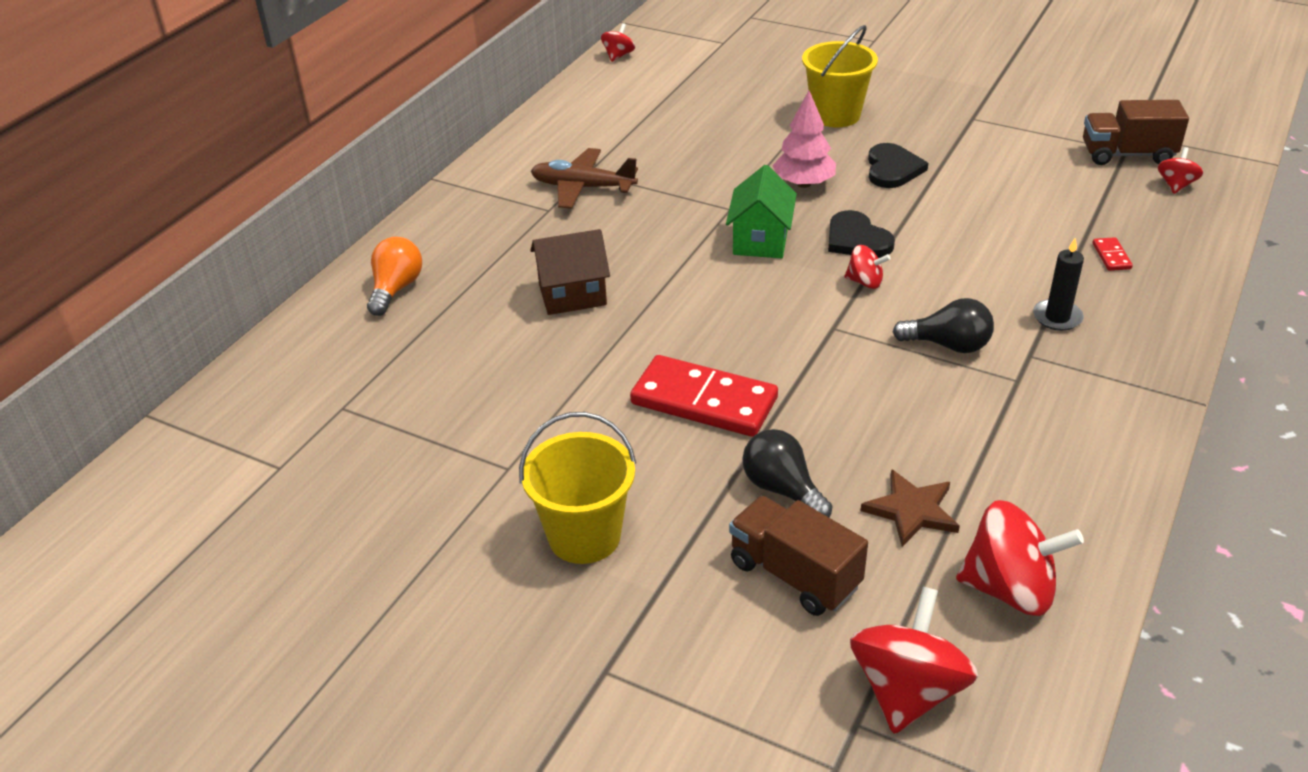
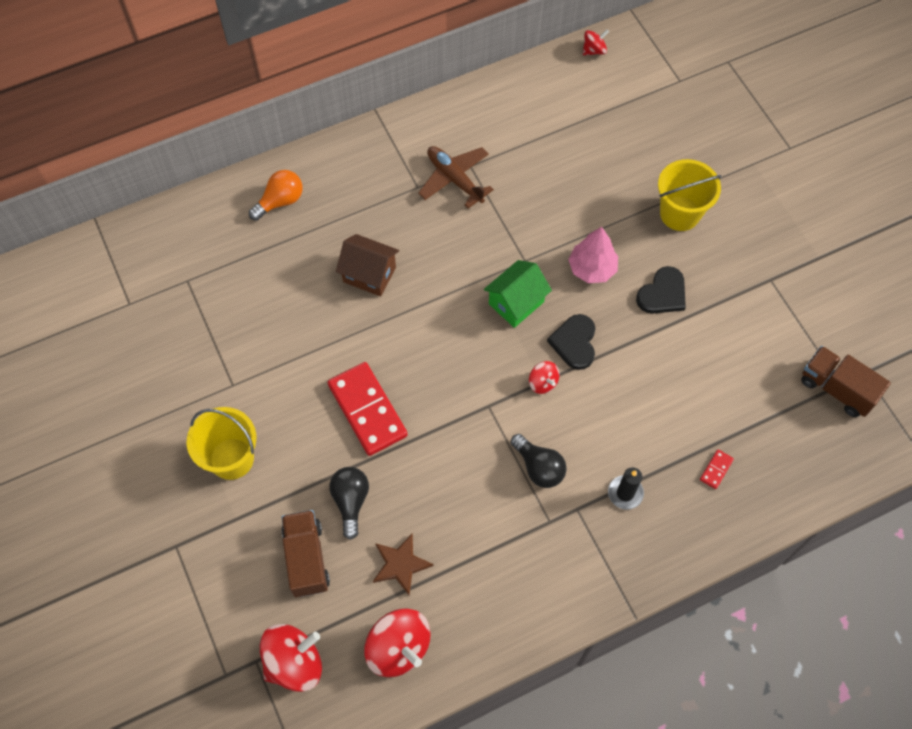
camera: 35 degrees right, 25 degrees up
red spinning top [1158,147,1203,194] -> none

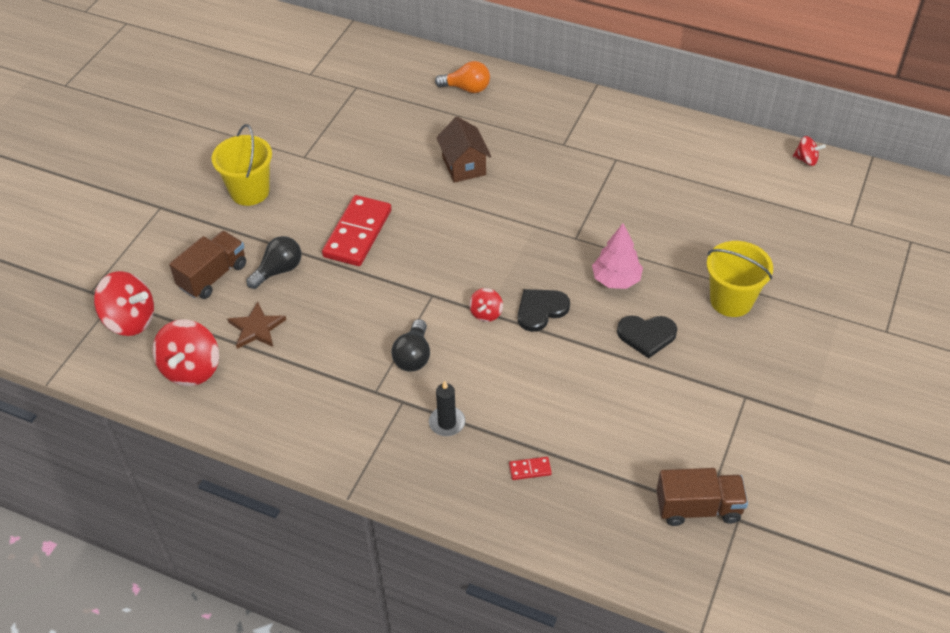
camera: 50 degrees right, 15 degrees down
brown plane [418,146,494,208] -> none
green house [484,260,552,328] -> none
brown truck [801,346,891,417] -> brown truck turned 90 degrees clockwise [656,468,748,526]

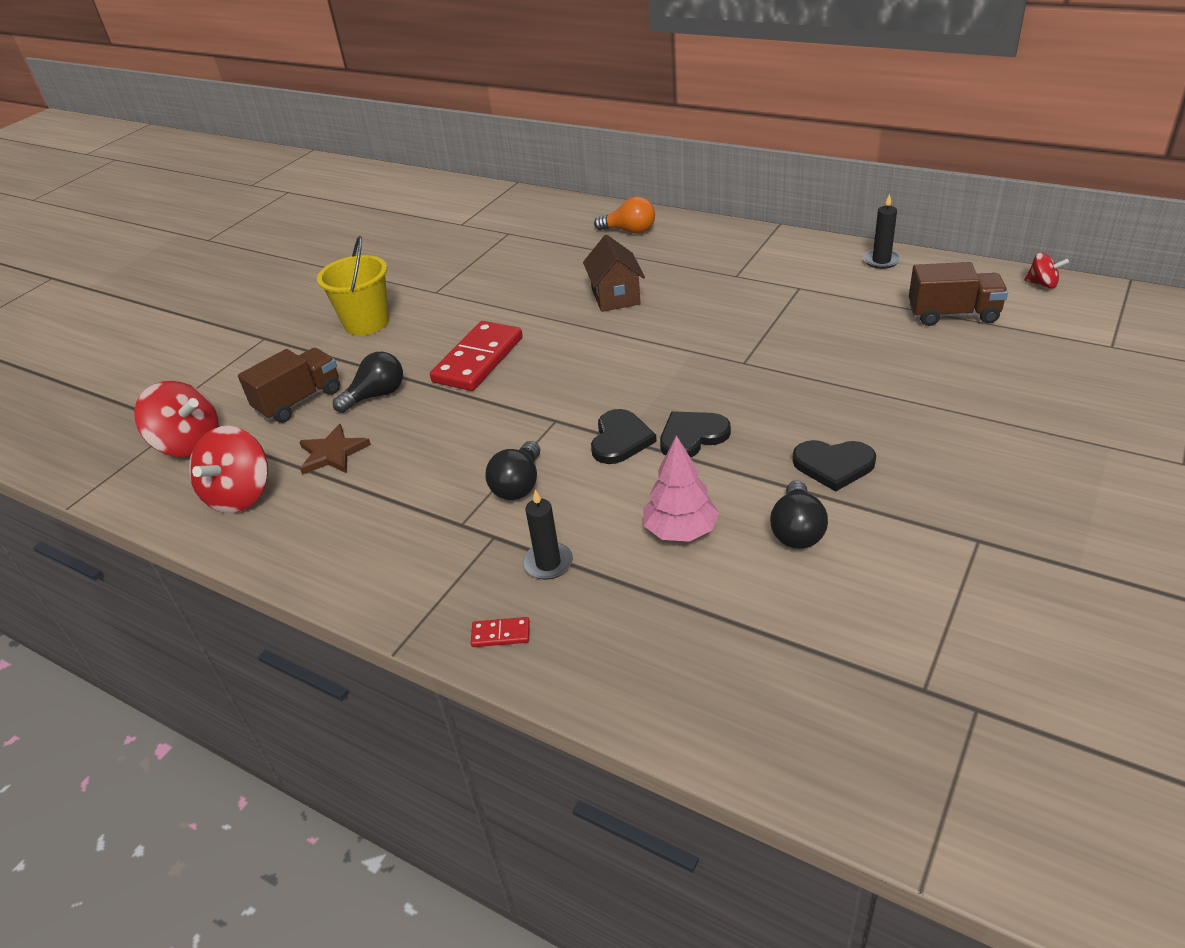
camera: 10 degrees right, 10 degrees down
red spinning top [469,288,503,322] -> black heart [591,409,657,464]
red domino [509,457,552,480] -> red domino moved to [471,617,530,647]
pink tree [592,224,643,289] -> pink tree moved to [643,435,719,542]
brown truck [656,468,748,526] -> brown truck moved to [909,262,1008,326]
yellow bucket [707,241,773,317] -> none
none -> black light bulb [770,480,828,549]
none -> black candle [863,194,901,269]

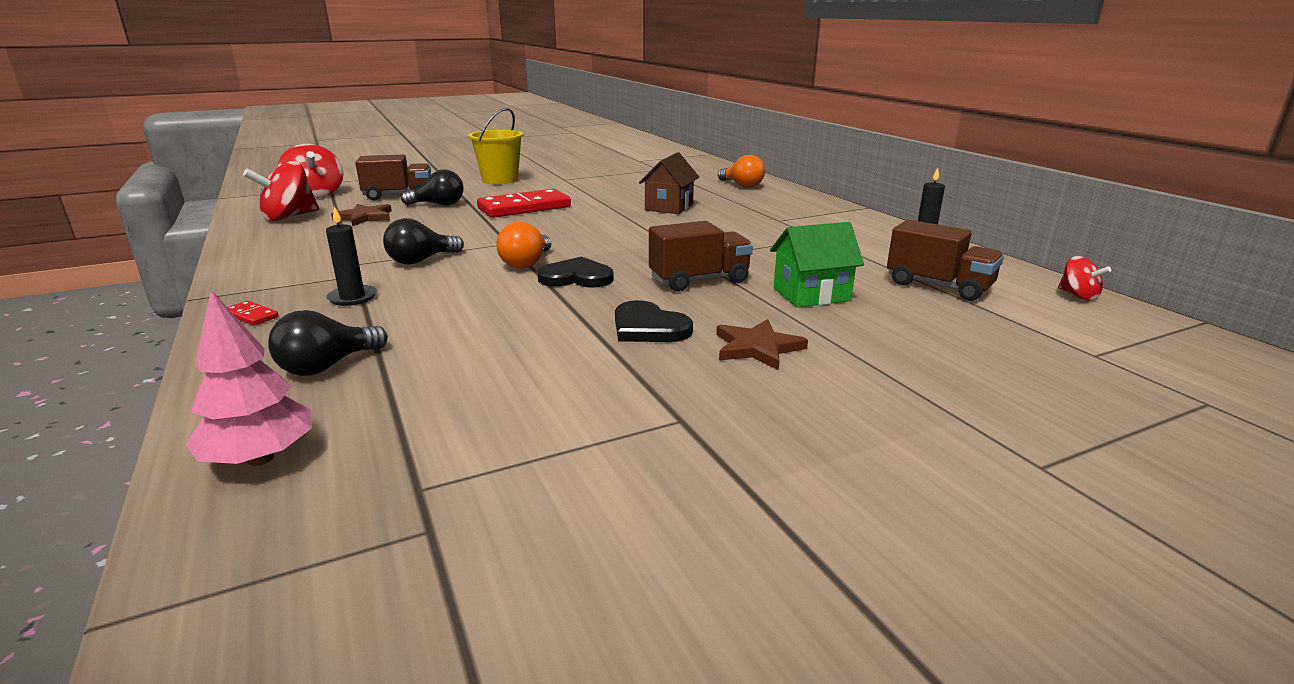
camera: 30 degrees right, 15 degrees down
black heart [591,409,657,464] -> orange light bulb [496,222,552,268]
pink tree [643,435,719,542] -> pink tree moved to [186,290,312,466]
black light bulb [770,480,828,549] -> black light bulb moved to [268,310,388,376]
none -> brown truck [649,221,753,292]
none -> brown star [716,319,808,370]
none -> green house [770,222,864,307]

